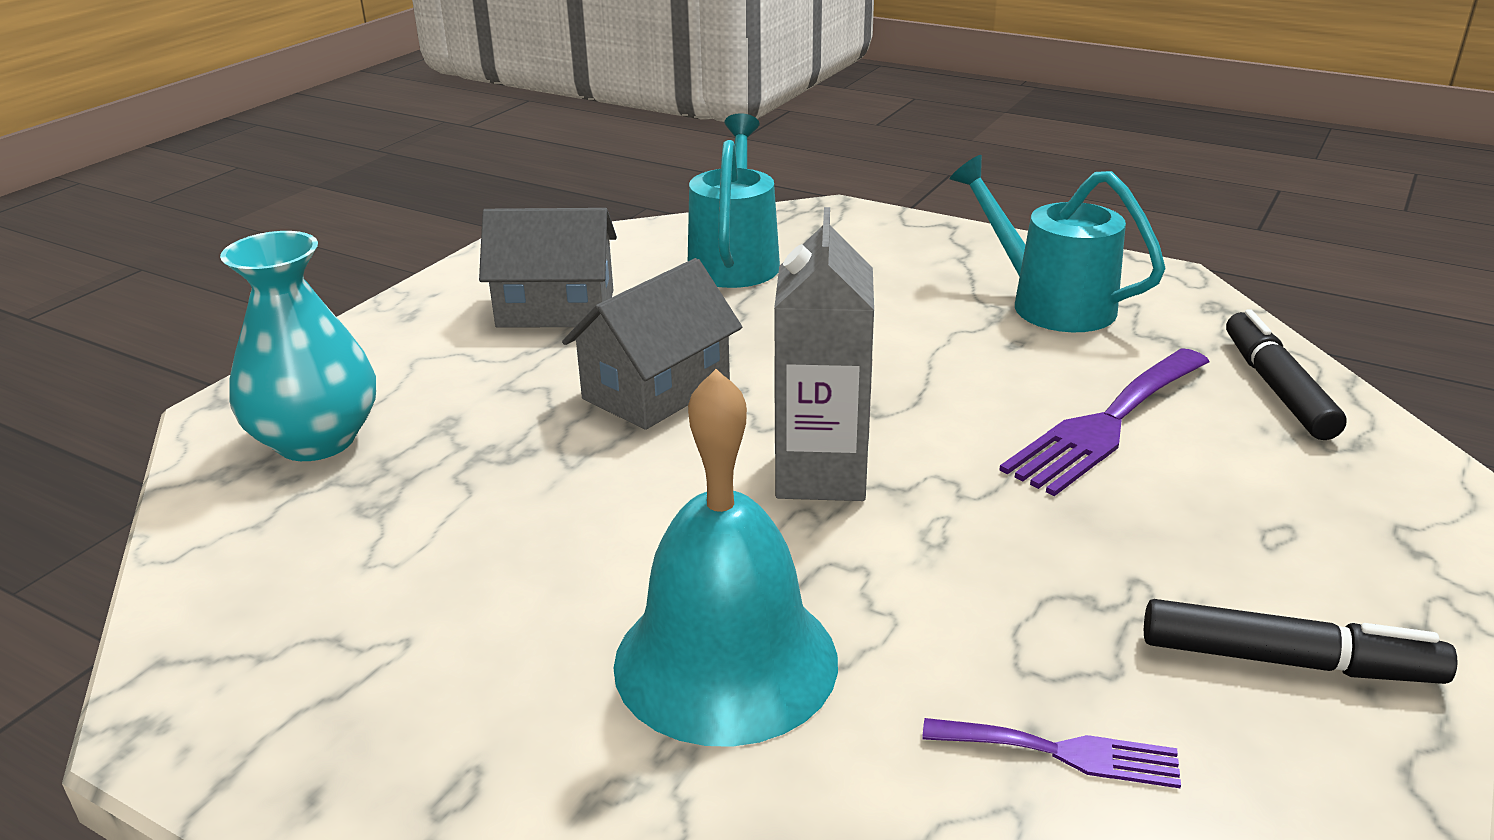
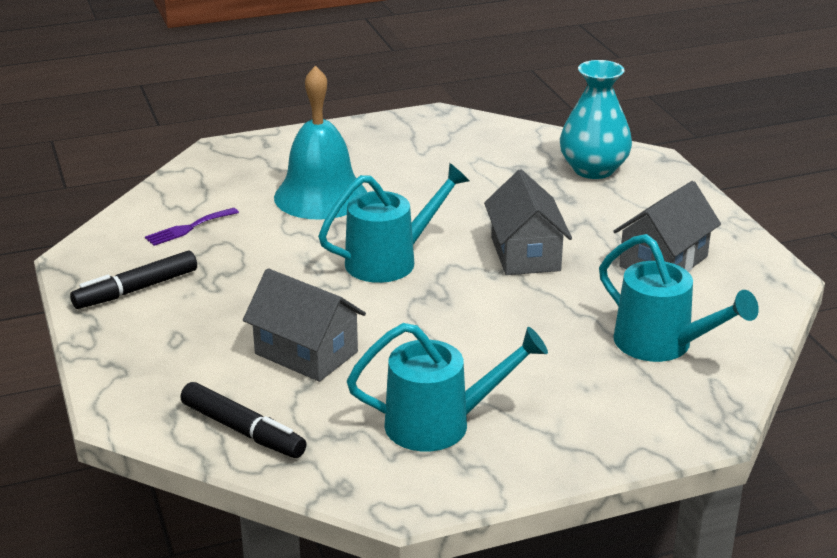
camera: 130 degrees right, 0 degrees up
grey carton [774,207,874,501] -> turquoise watering can [318,163,469,283]
purple fork [999,348,1210,496] -> grey house [243,268,366,382]

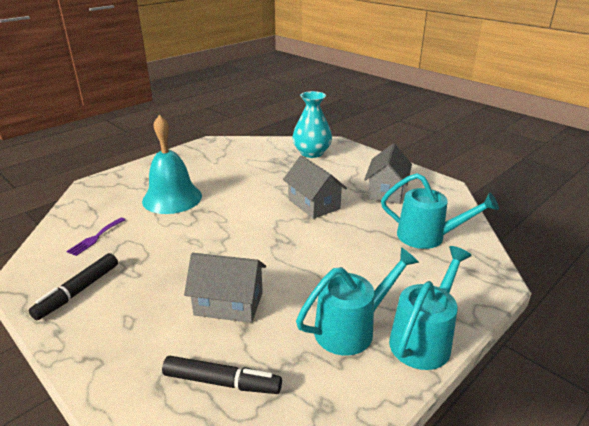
camera: 25 degrees left, 0 degrees up
turquoise watering can [318,163,469,283] -> turquoise watering can moved to [389,246,472,370]

